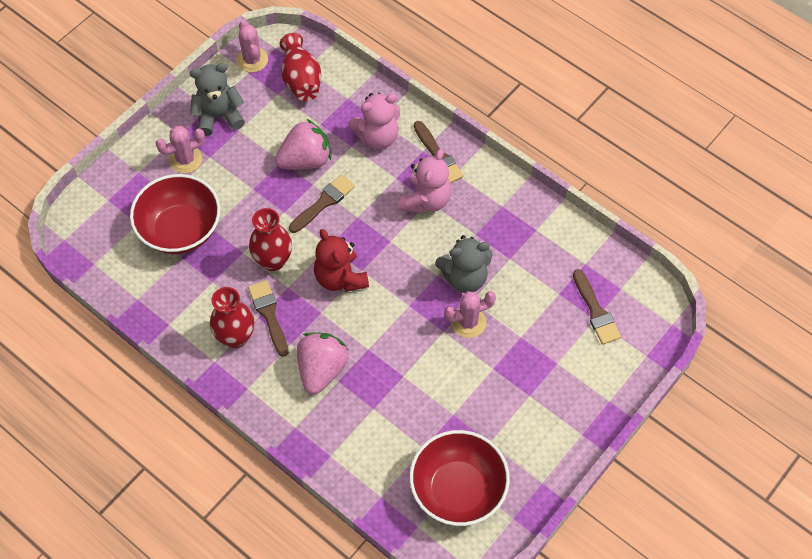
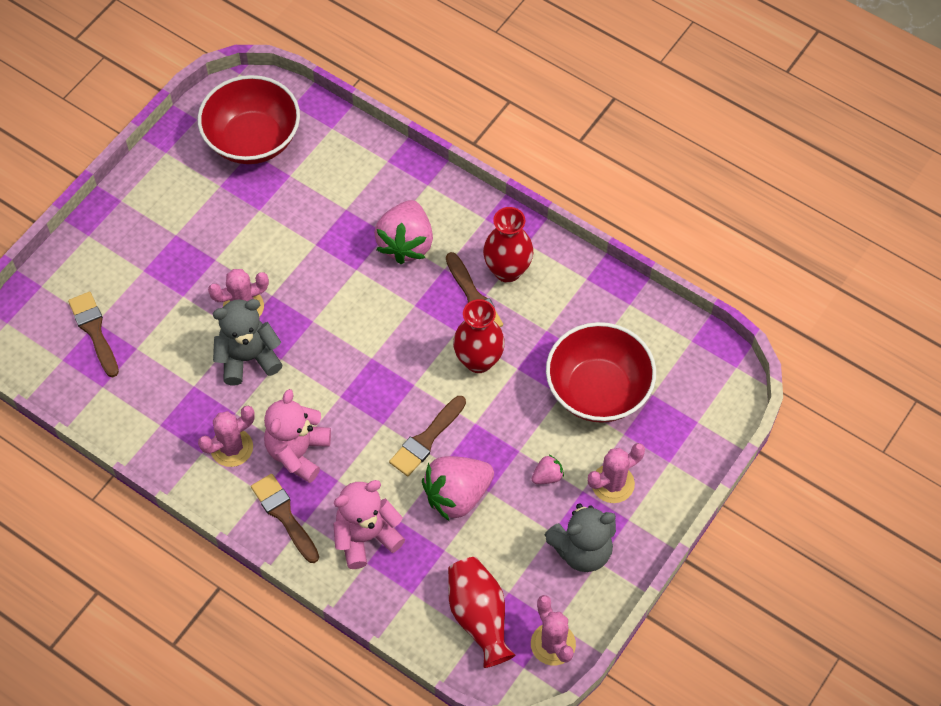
camera: 175 degrees right, 0 degrees up
red teddy bear [314,229,369,292] -> none
none -> pink cactus [198,406,255,467]
none -> pink strawberry [532,455,564,484]

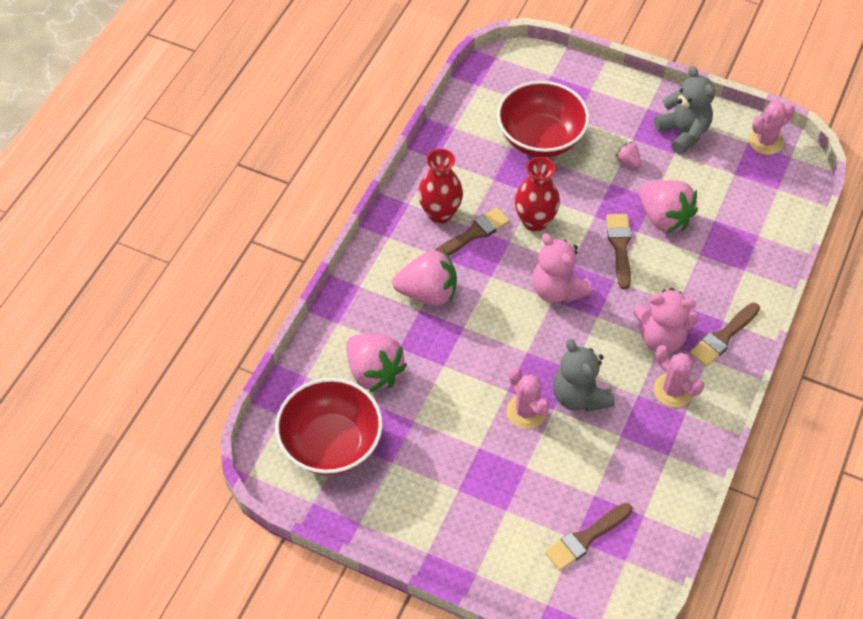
camera: 100 degrees left, 5 degrees down
pink teddy bear [333,480,405,569] -> pink teddy bear moved to [532,233,592,303]
brown brush [389,396,466,476] -> brown brush turned 120 degrees counterclockwise [606,214,631,290]
red vase [448,557,516,668] -> none
pink cactus [588,443,645,503] -> none
none -> pink strawberry [346,334,407,393]

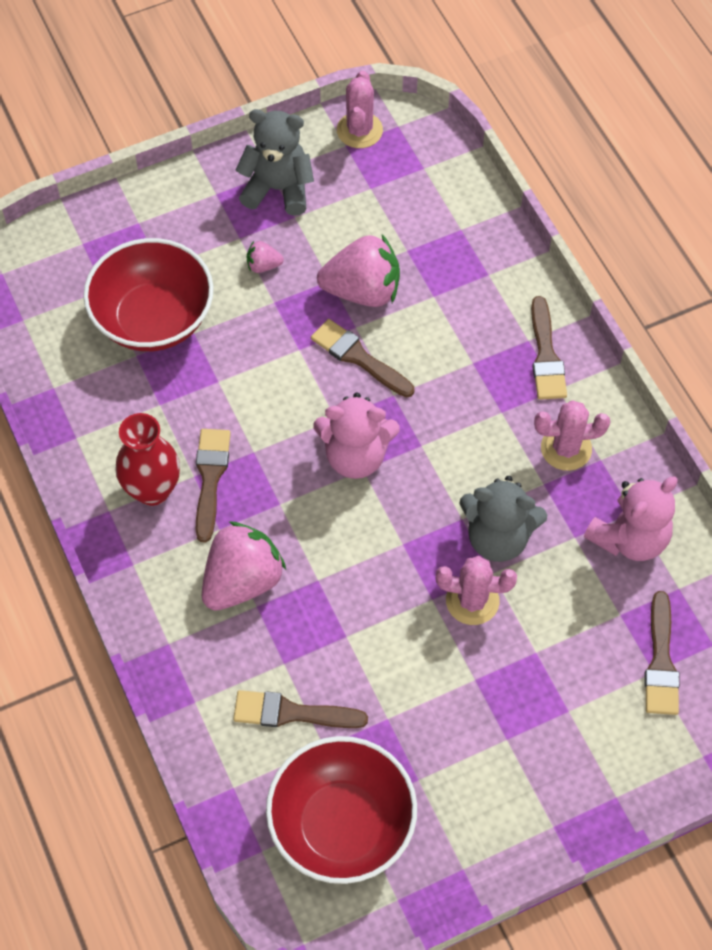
camera: 50 degrees left, 5 degrees up
pink strawberry [346,334,407,393] -> brown brush [233,690,368,728]
red vase [515,157,560,232] -> none
pink teddy bear [634,288,699,353] -> pink teddy bear moved to [584,477,678,561]

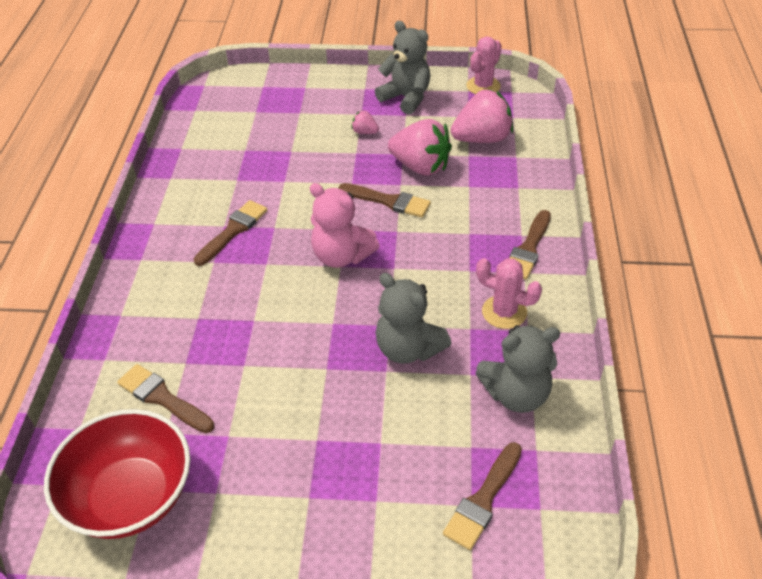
camera: 30 degrees right, 15 degrees down
red bowl [83,238,214,351] -> none
red vase [115,413,180,506] -> none
pink strawberry [202,521,286,611] -> pink strawberry moved to [451,89,514,143]
brown brush [311,319,414,397] -> brown brush turned 135 degrees clockwise [339,183,431,218]
pink cactus [436,556,517,625] -> none
pink teddy bear [584,477,678,561] -> grey teddy bear [476,325,560,413]

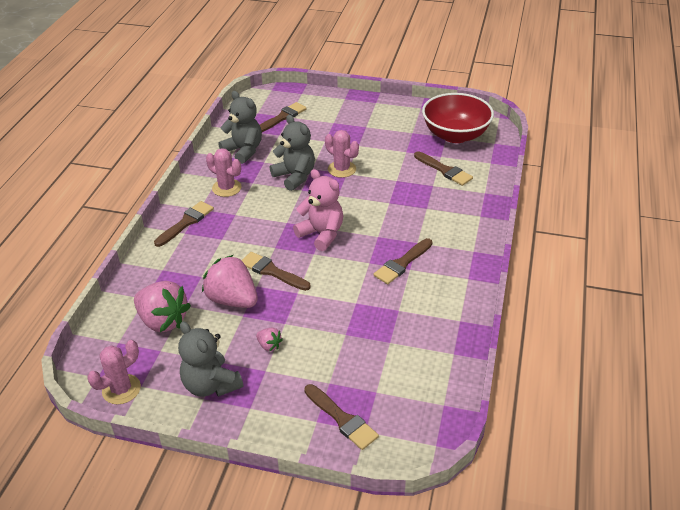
camera: 170 degrees left, 5 degrees down
pink strawberry [451,89,514,143] -> pink strawberry turned 135 degrees counterclockwise [134,281,191,332]
grey teddy bear [476,325,560,413] -> grey teddy bear turned 45 degrees clockwise [218,91,262,164]
none -> brown brush [304,384,379,450]
none -> pink cactus [325,130,359,178]

